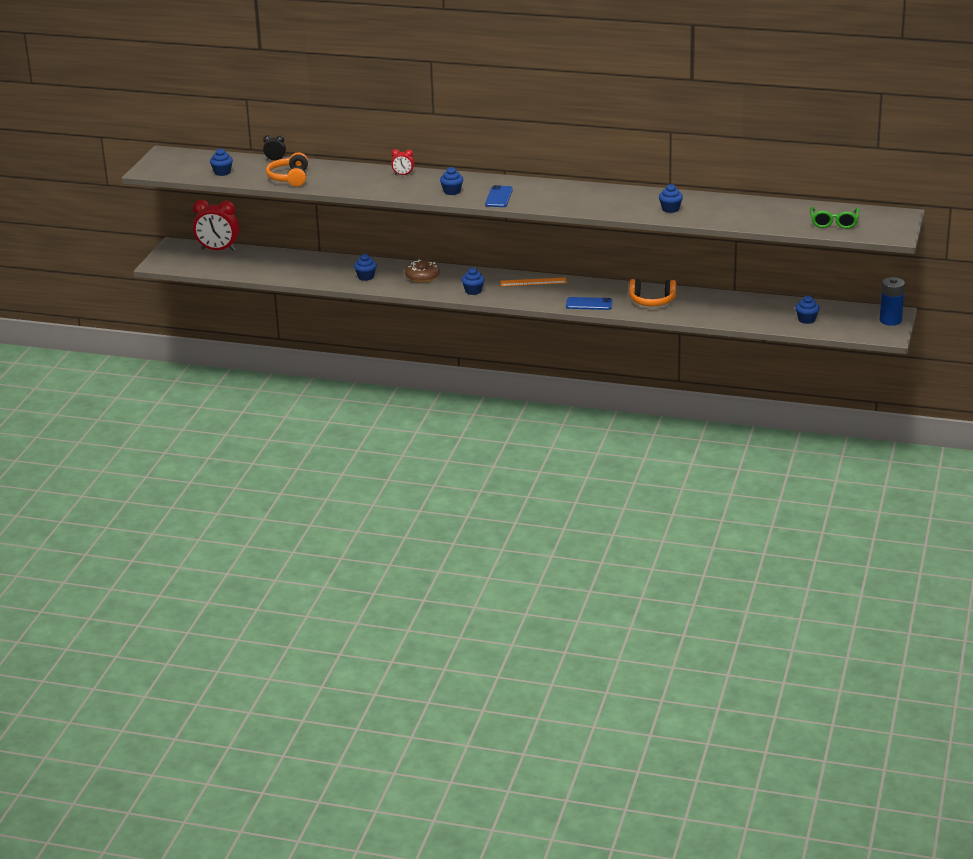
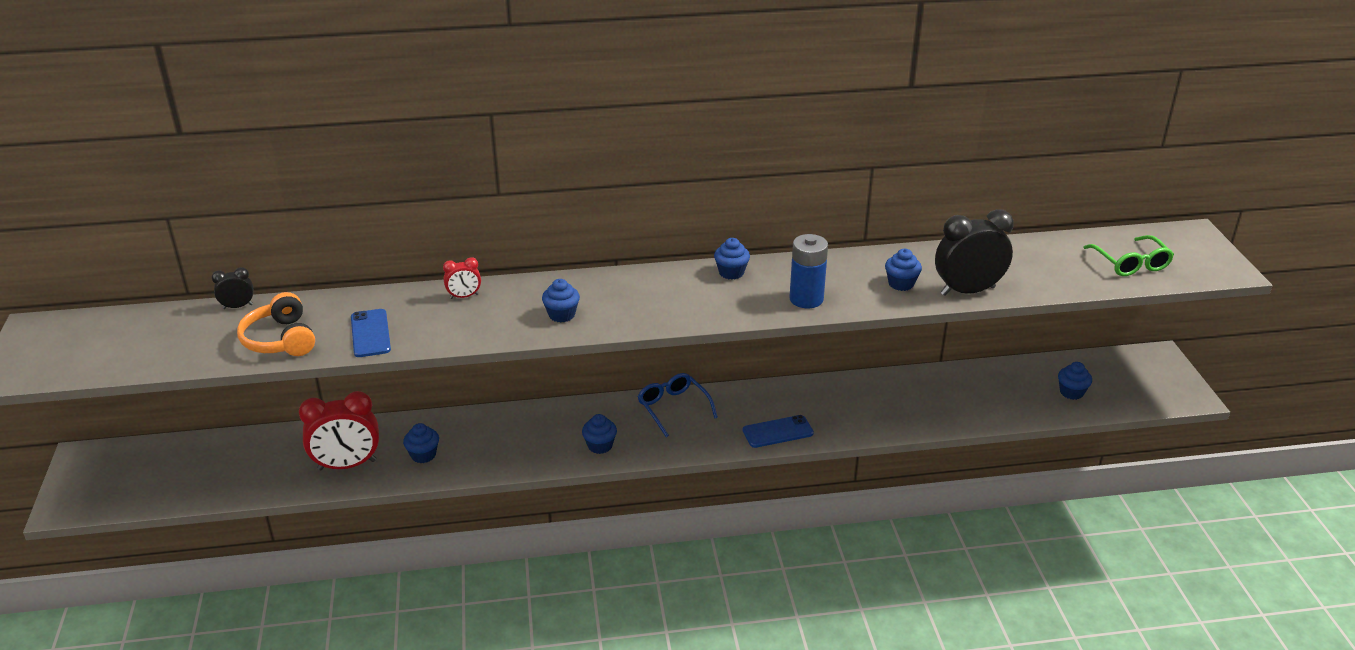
camera: 25 degrees left, 5 degrees up
red clock [193,199,239,251] -> red clock moved to [299,391,379,470]
blue cupcake [210,148,233,176] -> blue cupcake moved to [714,238,750,280]
brown donut [405,260,440,283] -> none
blue phone [485,185,513,207] -> blue phone moved to [351,309,391,357]
orange ruler [500,277,567,286] -> blue glasses [638,373,718,437]
orange headphones [629,279,676,306] -> none
blue battery [880,277,905,326] -> blue battery moved to [789,234,828,308]
none -> black clock [935,209,1014,296]

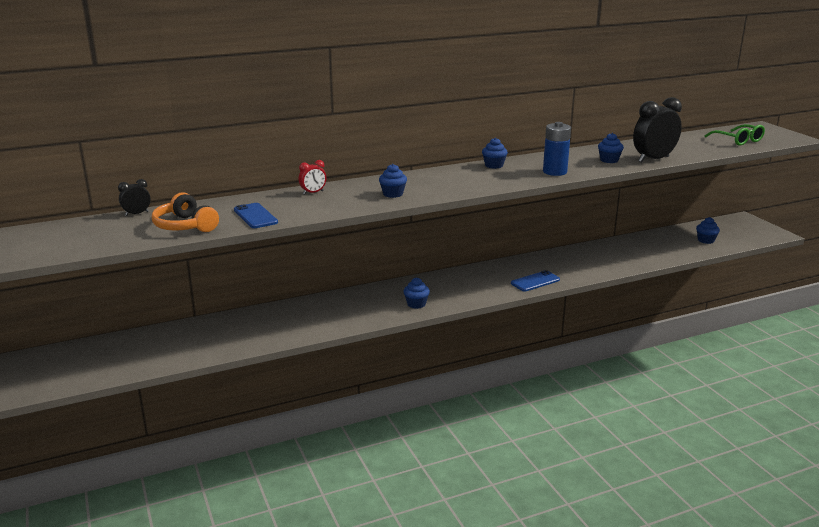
camera: 15 degrees left, 10 degrees down
red clock [299,391,379,470] -> none
blue cupcake [403,423,439,463] -> none
blue glasses [638,373,718,437] -> none

